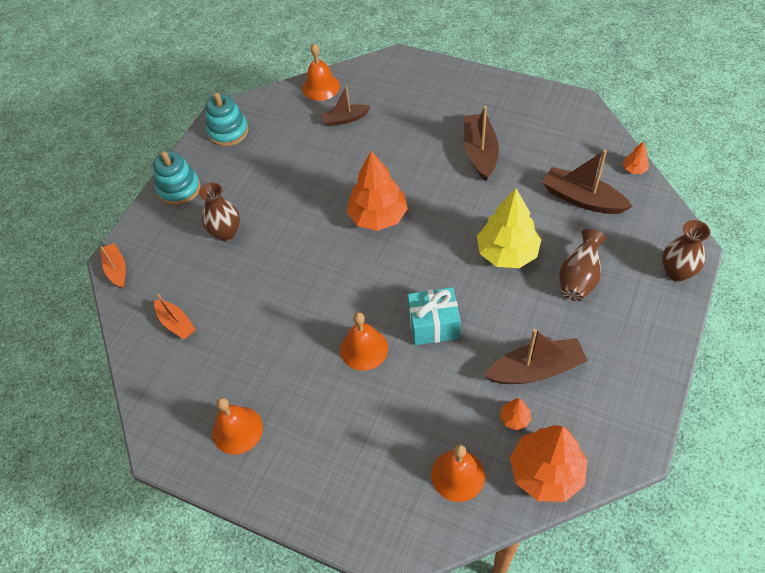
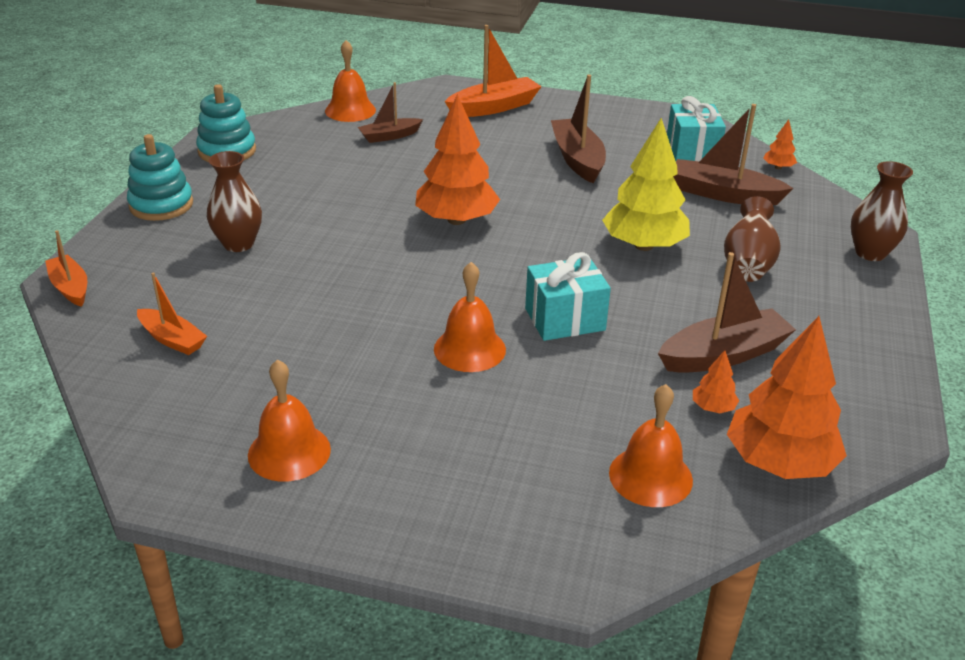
camera: 15 degrees left, 20 degrees down
none -> orange boat [445,25,542,117]
none -> turquoise gift [667,96,726,161]

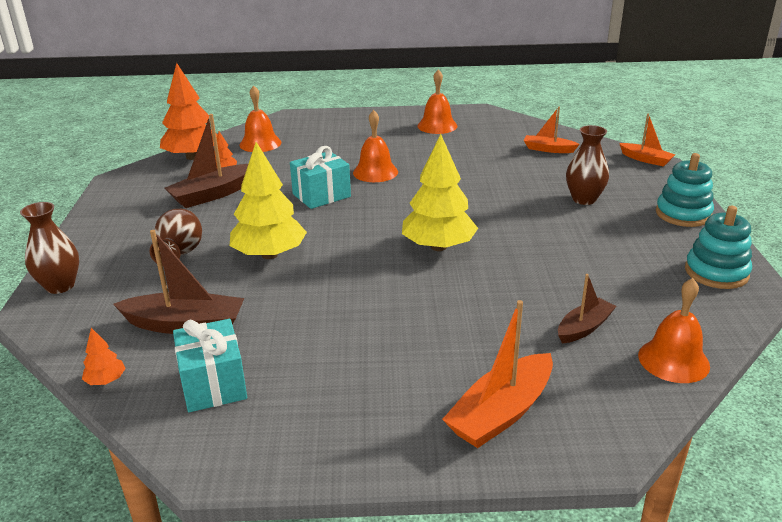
camera: 165 degrees right, 5 degrees down
orange tree [415,94,500,225] -> yellow tree [402,134,478,251]
brown boat [551,74,606,183] -> none

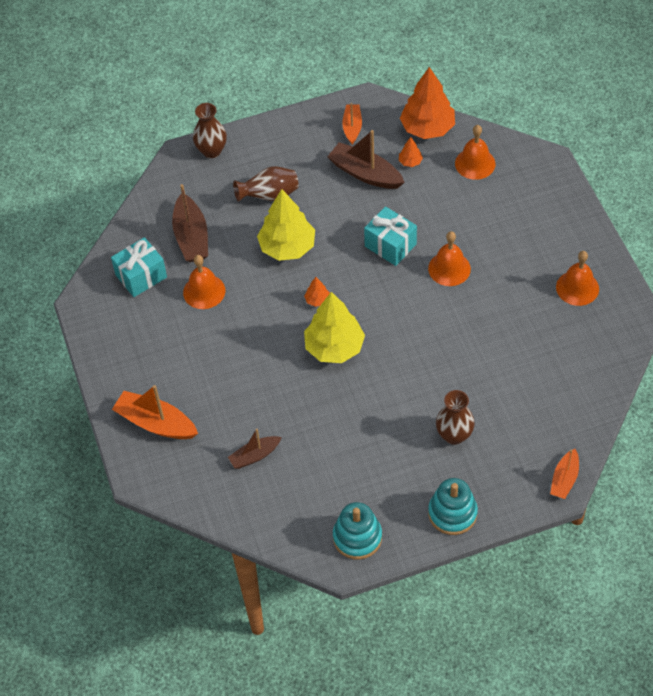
camera: 75 degrees right, 25 degrees up
orange tree [82,328,126,385] -> orange tree moved to [304,277,330,307]
orange boat [524,107,580,153] -> orange boat moved to [342,103,362,144]
brown boat [558,274,616,343] -> brown boat turned 120 degrees clockwise [228,429,282,469]
orange bell [638,278,710,383] -> orange bell moved to [183,255,225,309]

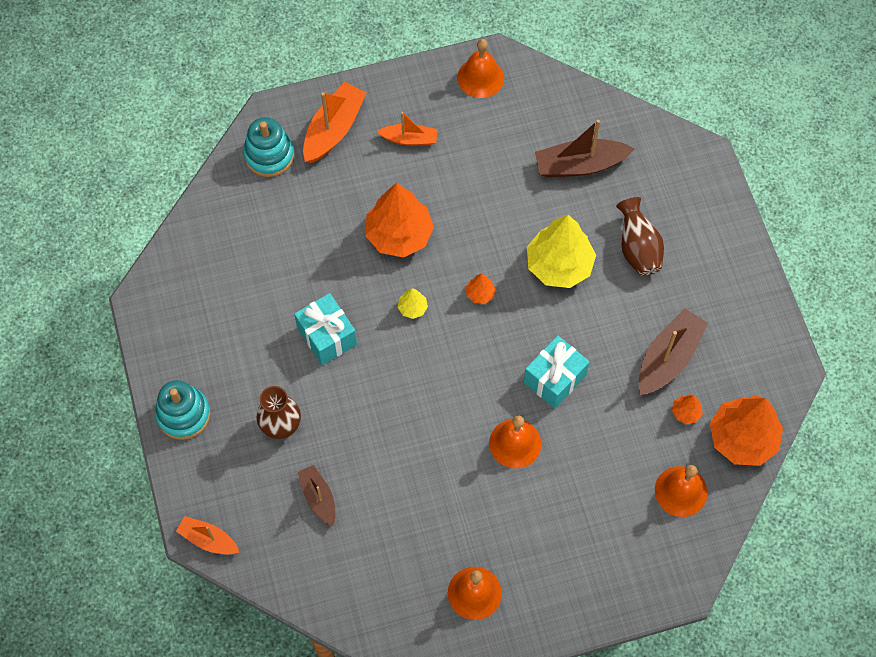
camera: 90 degrees right, 10 degrees up
turquoise gift [111,237,167,297] -> turquoise gift moved to [294,293,357,365]
orange bell [183,255,225,309] -> orange bell moved to [457,39,504,98]
brown vase [193,103,227,158] -> none
brown boat [228,429,282,469] -> brown boat moved to [298,465,336,526]
yellow tree [304,292,365,363] -> yellow tree [398,288,428,319], size x0.43
turquoise stacking toy [333,502,382,560] -> turquoise stacking toy moved to [243,117,294,177]
orange boat [342,103,362,144] -> orange boat moved to [377,112,438,146]
none -> orange tree [365,183,434,257]

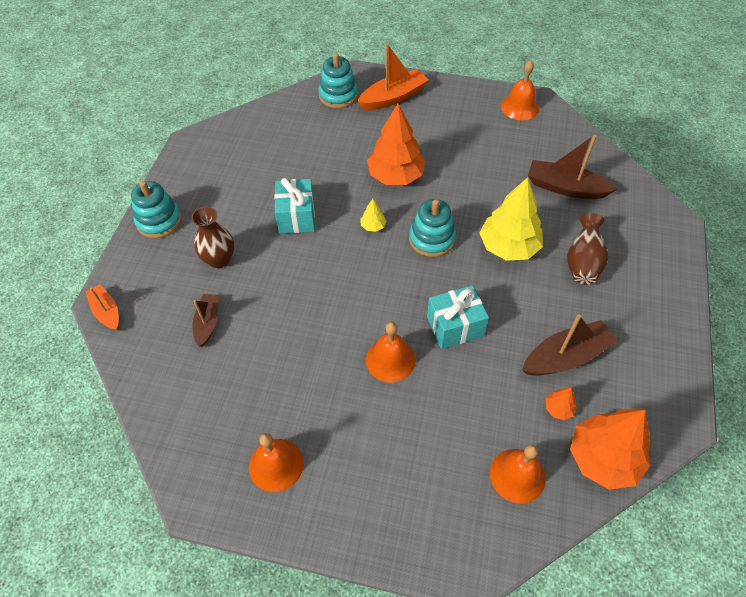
camera: 30 degrees right, 10 degrees down
orange boat [377,112,438,146] -> none
orange tree [466,274,496,304] -> turquoise stacking toy [409,199,456,257]

